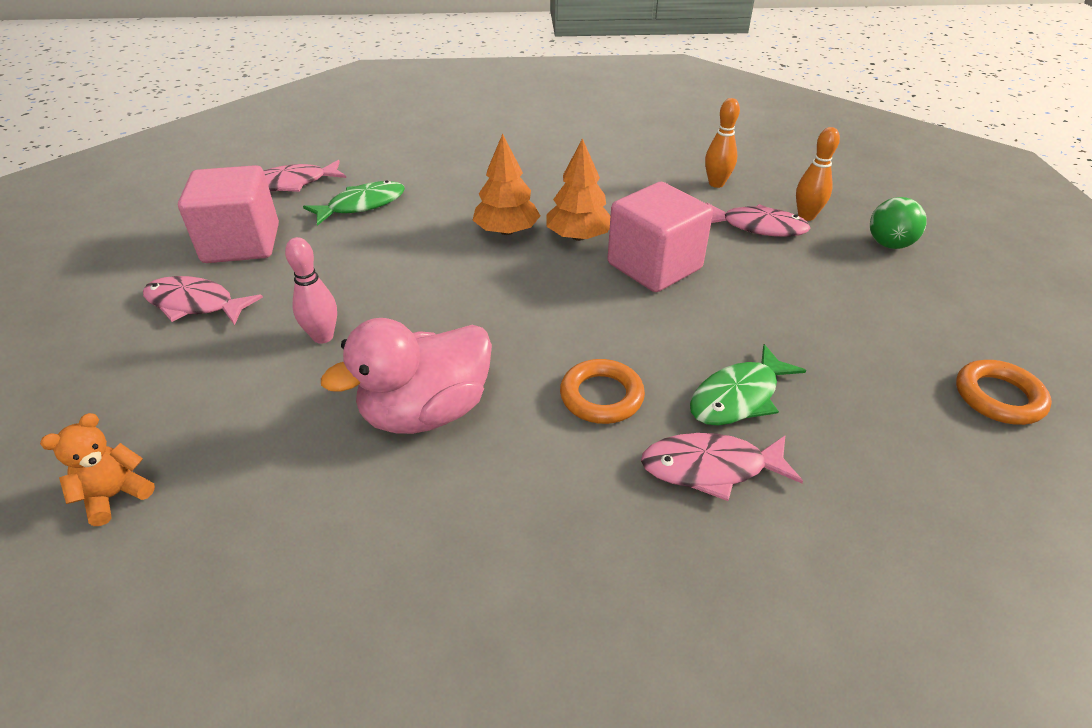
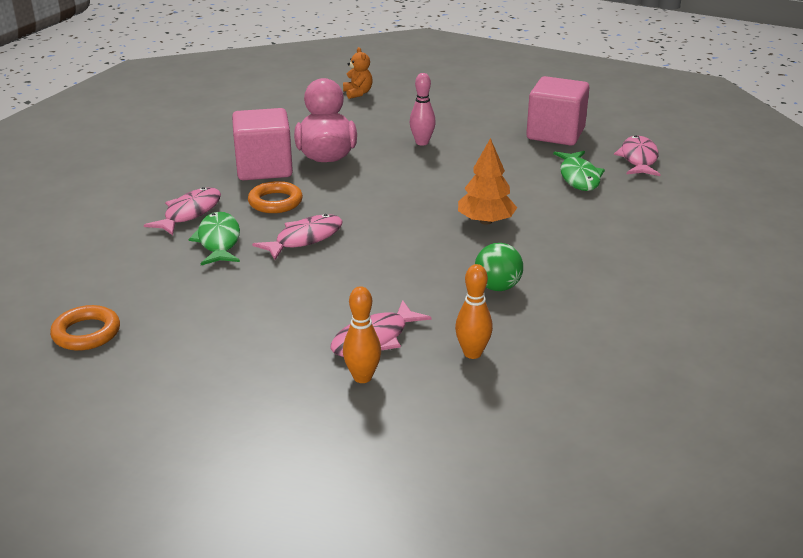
camera: 120 degrees right, 10 degrees down
pink fish [143,276,263,325] -> pink fish moved to [252,214,343,260]
orange tree [547,138,610,241] -> none
pink cube [607,182,713,292] -> pink cube moved to [232,108,293,180]
green ball [870,197,927,249] -> green ball moved to [475,243,523,291]

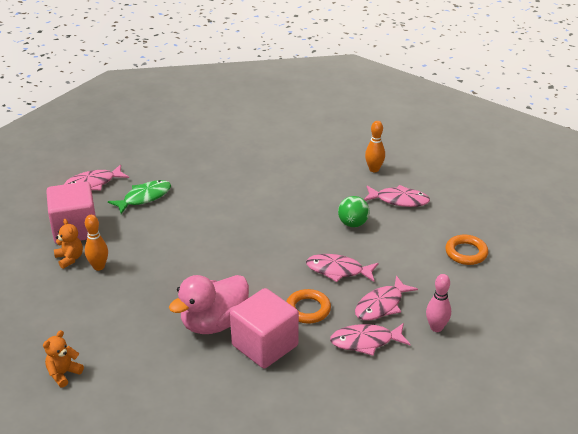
camera: 125 degrees left, 5 degrees up
orange ring [50,305,120,351] -> orange ring moved to [445,235,488,265]
green fish [188,212,240,265] -> pink fish [355,276,418,320]
orange bowling pin [343,286,381,383] -> orange bowling pin moved to [85,215,108,271]
pink bowling pin [410,73,436,146] -> pink bowling pin moved to [426,274,451,332]
orange tree [458,138,517,225] -> none
green ball [475,243,523,291] -> green ball moved to [338,196,370,227]
none -> orange teddy bear [54,219,83,269]

